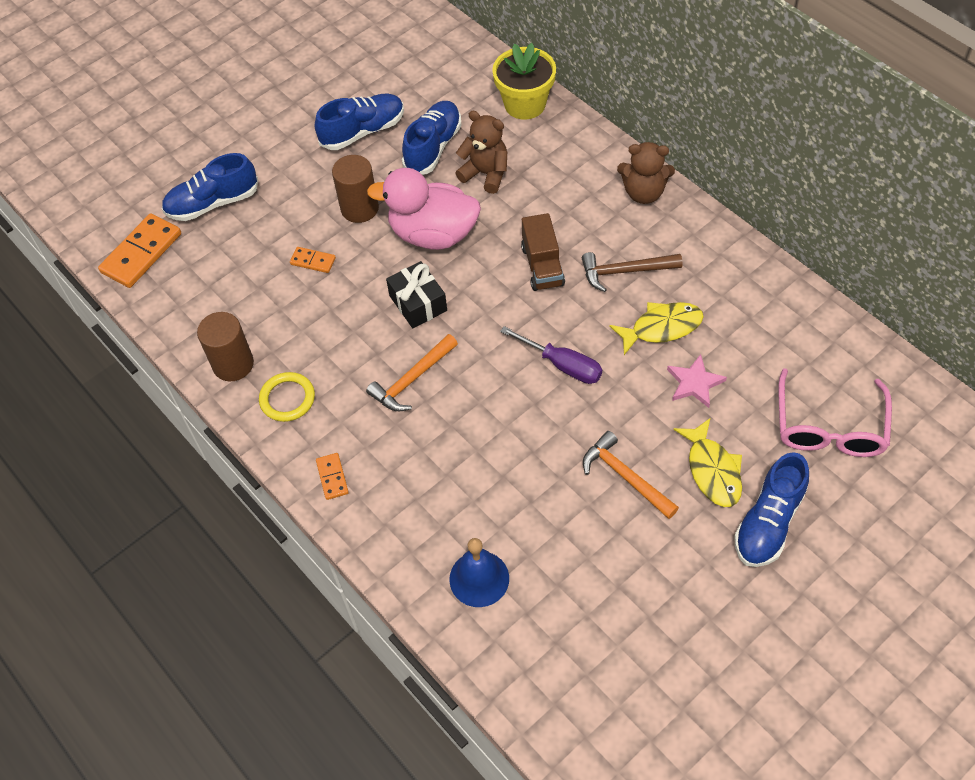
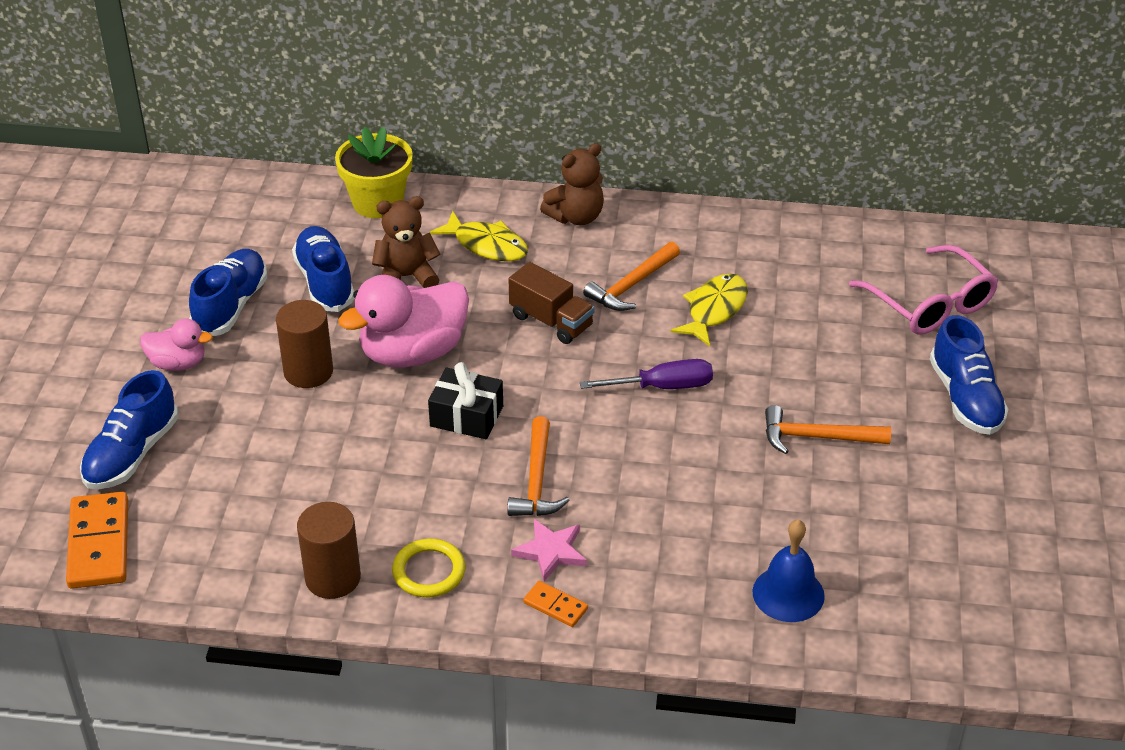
camera: 45 degrees left, 15 degrees down
orange domino [290,247,336,273] -> none
brown hammer [582,252,682,292] -> orange hammer [583,242,680,311]
pink star [667,354,727,408] -> pink star moved to [511,519,587,582]
yellow fish [673,418,742,507] -> yellow fish moved to [429,211,528,261]
none -> pink duck [140,319,213,371]

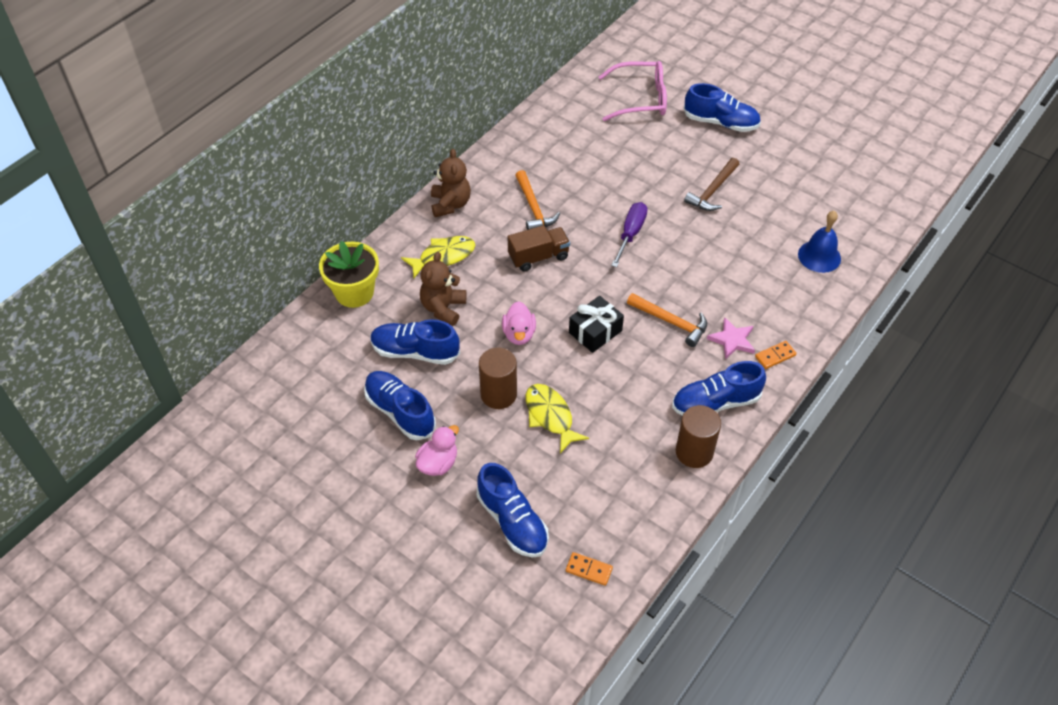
camera: 60 degrees left, 10 degrees up
orange domino [66,492,128,589] -> orange domino [566,552,613,586], size x0.51
pink duck [338,275,469,368] -> pink duck [502,301,536,345], size x0.54
yellow ring [392,539,466,597] -> blue shoe [672,361,766,416]
yellow fish [671,273,748,346] -> yellow fish moved to [526,384,589,453]
orange hammer [765,405,891,454] -> brown hammer [684,158,739,211]

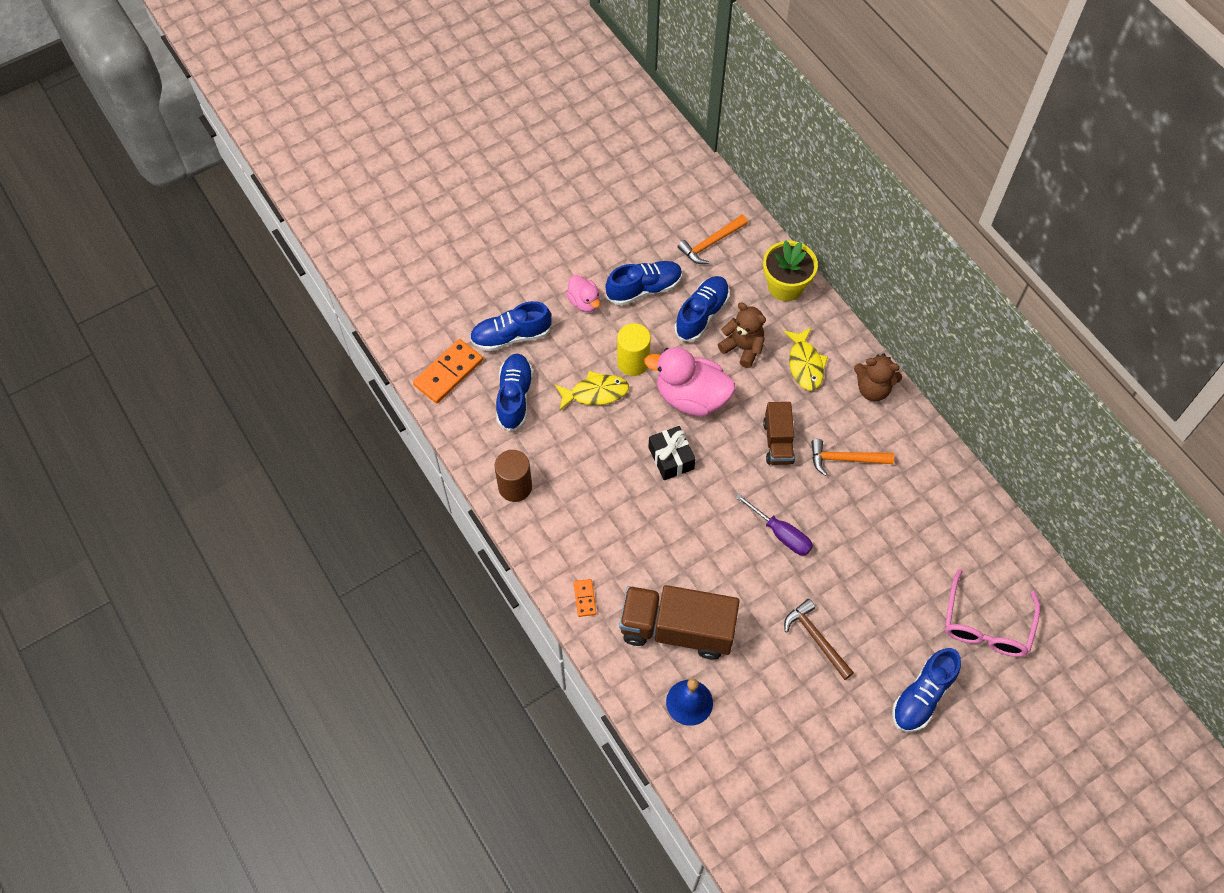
camera: 110 degrees right, 10 degrees up
brown cylinder [479,347,517,409] -> yellow cylinder [617,323,651,376]
pink duck [502,301,536,345] -> pink duck [644,347,735,416], size x1.86
orange domino [566,552,613,586] -> orange domino [413,339,483,403], size x1.97
orange hammer [627,293,707,347] -> orange hammer moved to [678,215,748,264]
blue shoe [672,361,766,416] -> blue shoe moved to [496,353,533,432]
pink star [707,317,755,360] -> none
none -> brown truck [619,585,740,659]

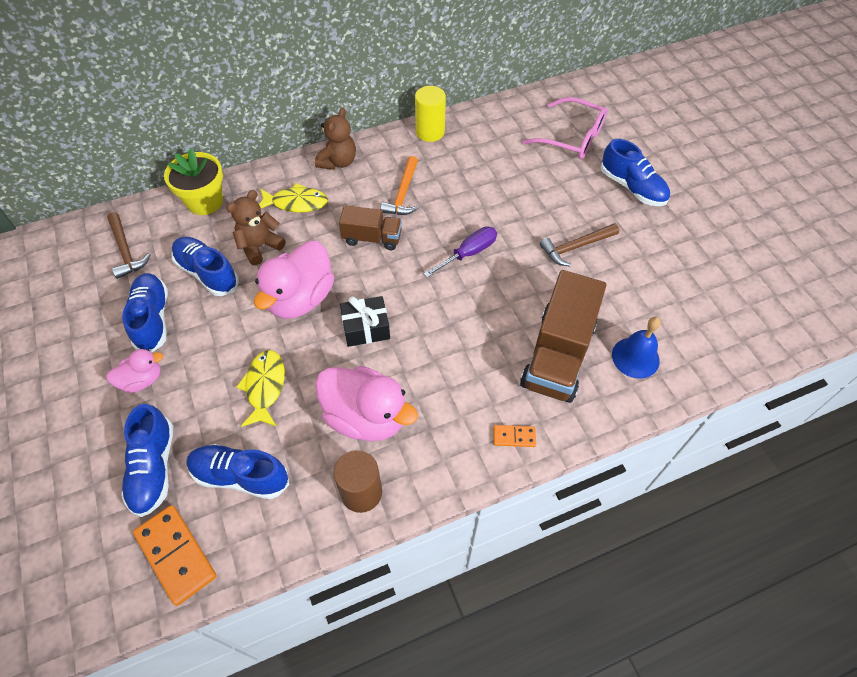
camera: 80 degrees left, 5 degrees down
yellow cylinder [617,323,651,376] -> yellow cylinder moved to [415,86,446,142]
orange hammer [678,215,748,264] -> brown hammer [107,212,151,279]
none -> pink duck [315,366,418,441]

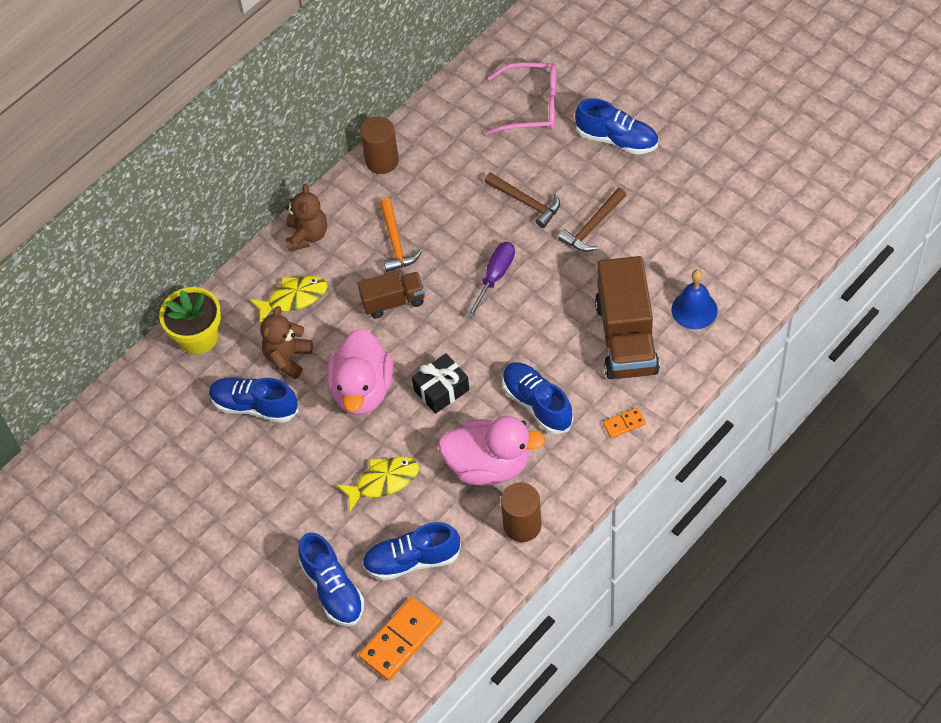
camera: 20 degrees left, 0 degrees up
pink duck [106,349,163,393] -> none
brown hammer [107,212,151,279] -> brown hammer moved to [484,172,560,228]
blue shoe [122,273,168,353] -> blue shoe moved to [502,362,574,434]
orange domino [133,505,217,606] -> orange domino turned 75 degrees counterclockwise [359,597,442,681]
yellow fish [236,350,285,427] -> yellow fish turned 90 degrees clockwise [336,457,419,512]
yellow cylinder [415,86,446,142] -> brown cylinder [360,116,399,174]

